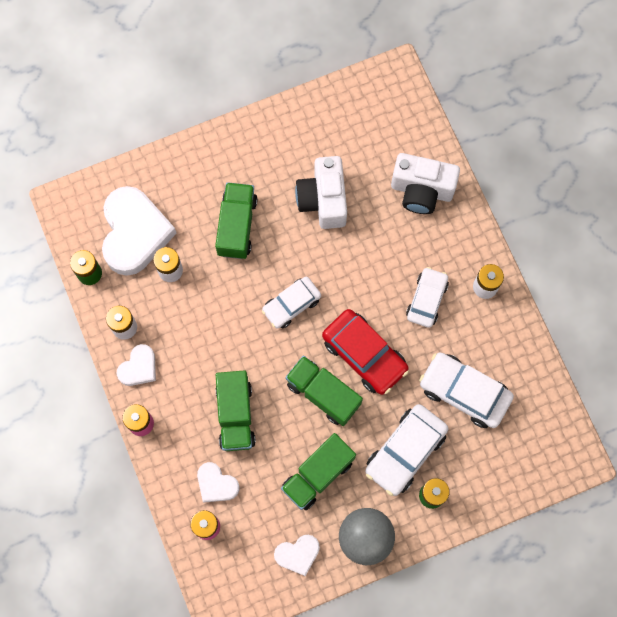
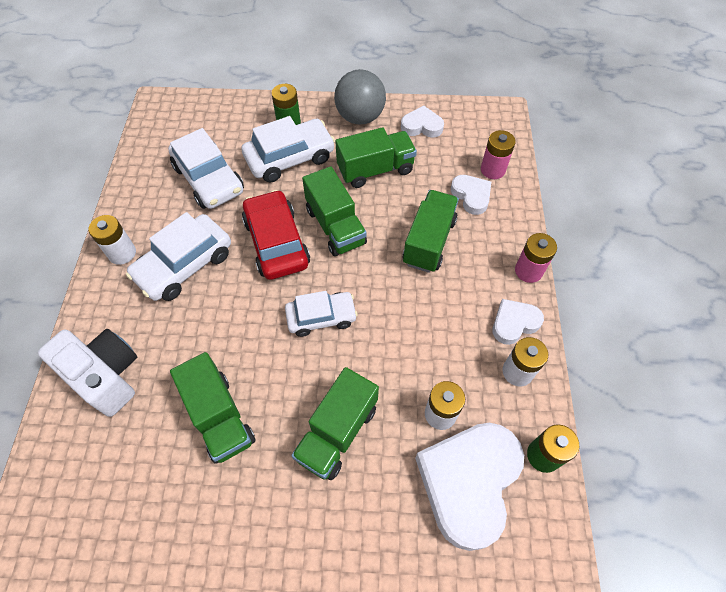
camera: 155 degrees left, 15 degrees down
white camera [295,156,347,229] -> green truck [170,352,256,464]
white car [406,267,449,328] -> white car [126,212,231,301], size x1.51

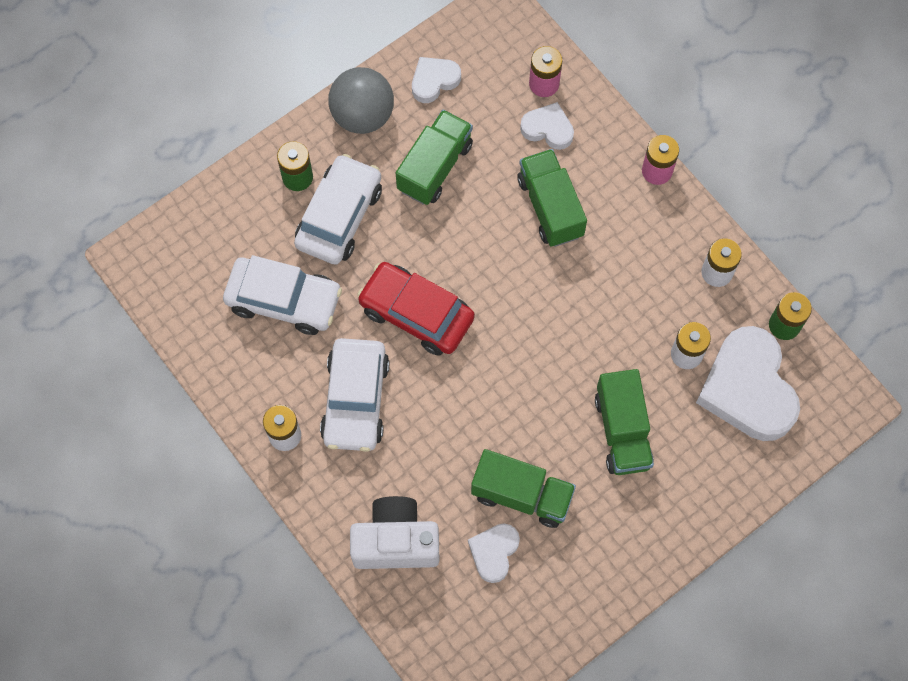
camera: 40 degrees left, 10 degrees up
white car [285,291,358,337] -> none
green truck [302,166,367,256] -> none
white heart [493,299,544,345] -> white heart moved to [468,523,520,583]

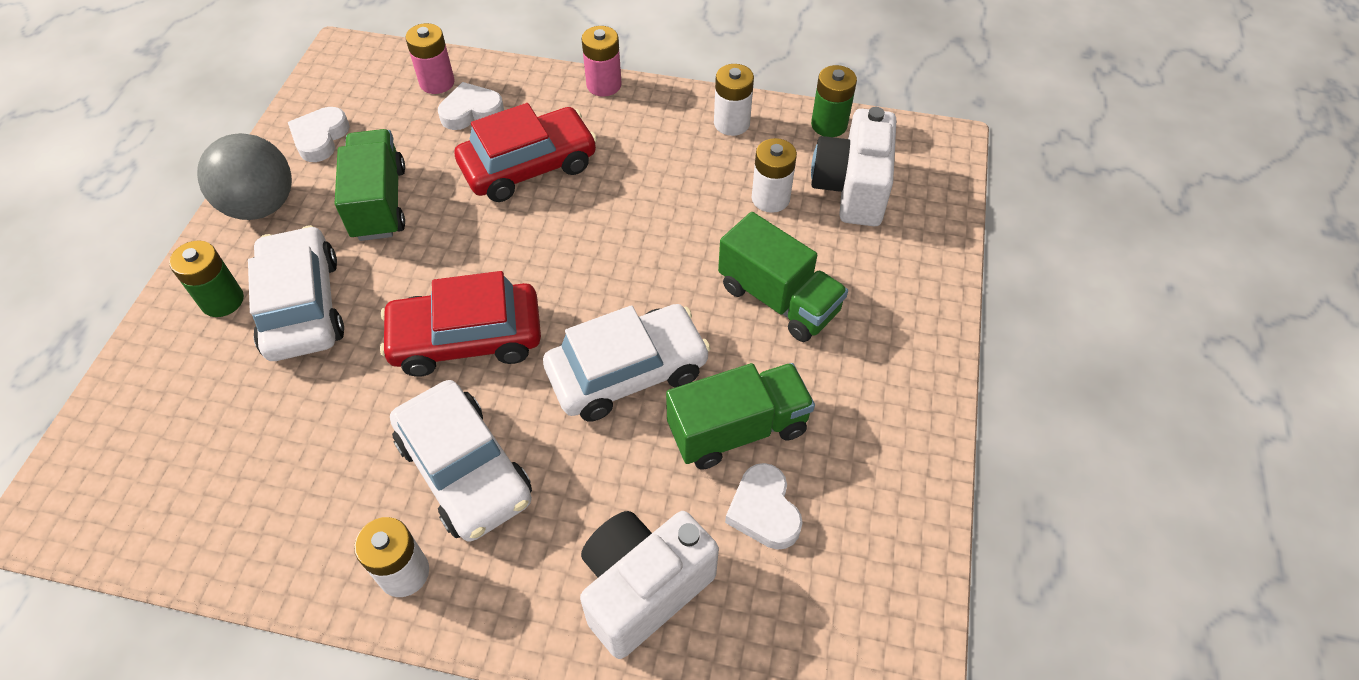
camera: 40 degrees left, 15 degrees down
white car [223,255,342,335] -> white car moved to [543,304,711,422]
green truck [518,149,587,247] -> red car [454,103,597,202]
white heart [696,326,800,441] -> white camera [811,107,896,226]

